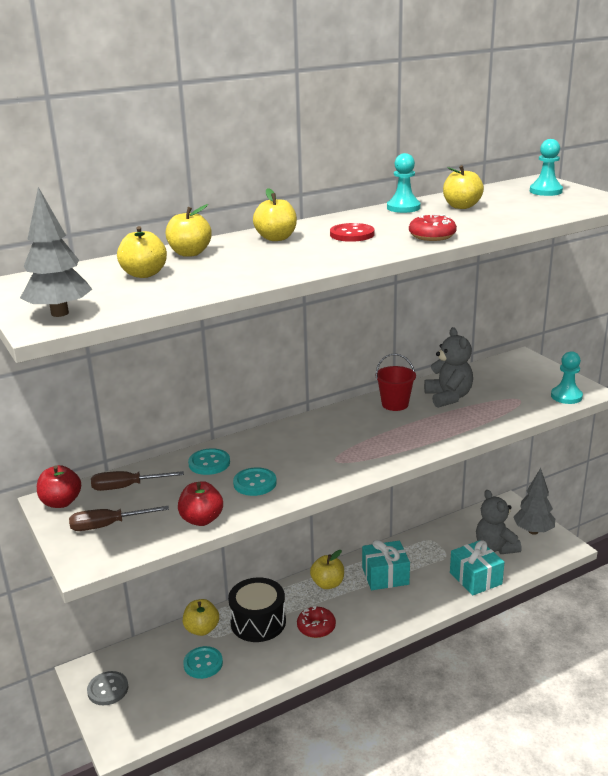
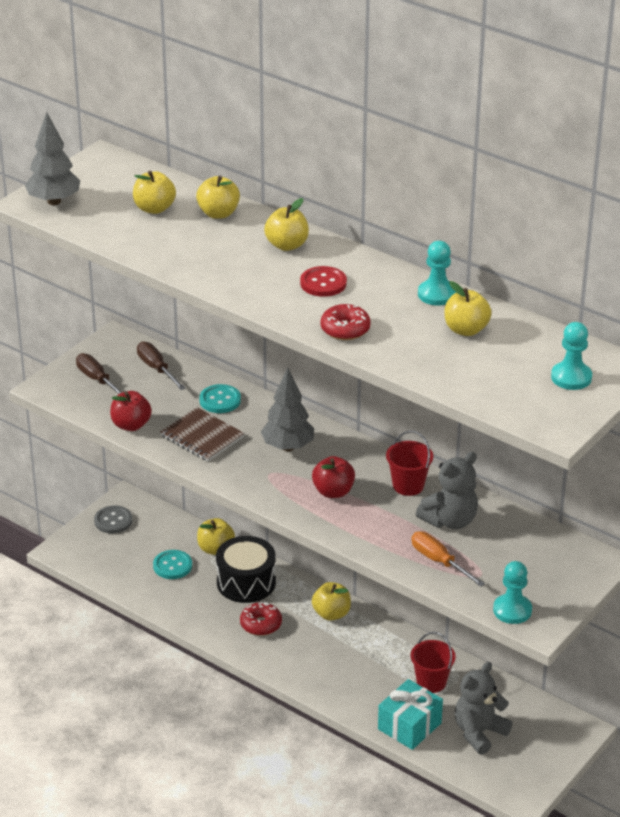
camera: 65 degrees right, 10 degrees up
red apple [37,465,81,508] -> red apple moved to [312,456,355,498]
turquoise button [233,467,277,496] -> brown notebook [160,407,245,462]
turquoise gift [362,540,410,590] -> none
grey tree [513,468,555,535] -> grey tree moved to [261,368,314,451]
none -> orange screwdriver [411,531,485,587]
none -> red bucket [411,632,456,693]

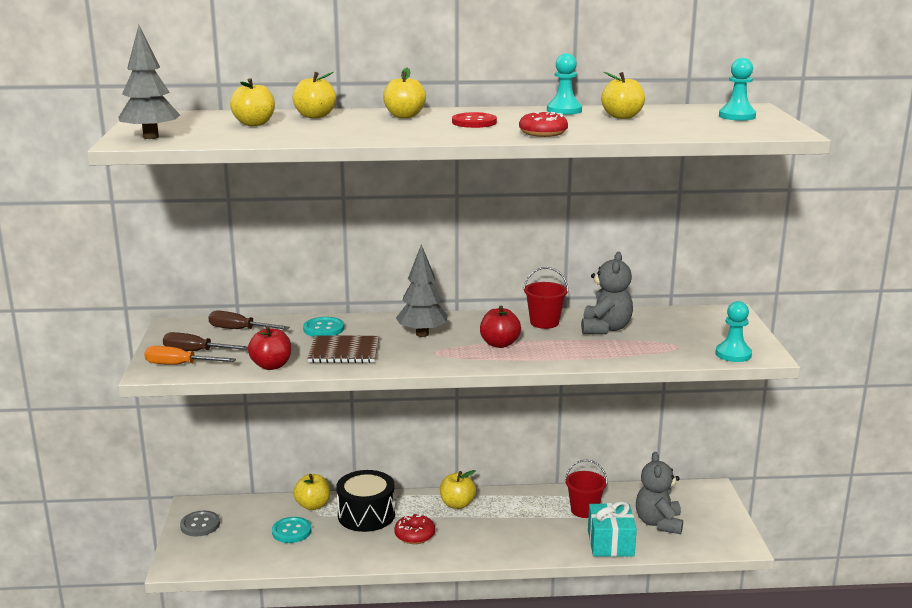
camera: 40 degrees left, 15 degrees down
orange screwdriver [411,531,485,587] -> orange screwdriver moved to [144,346,236,365]

